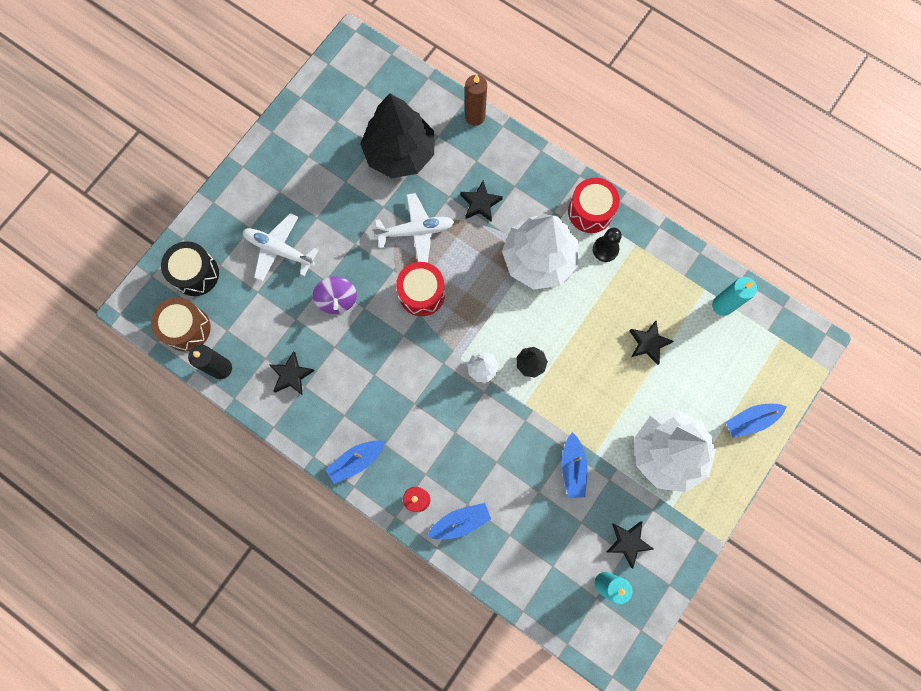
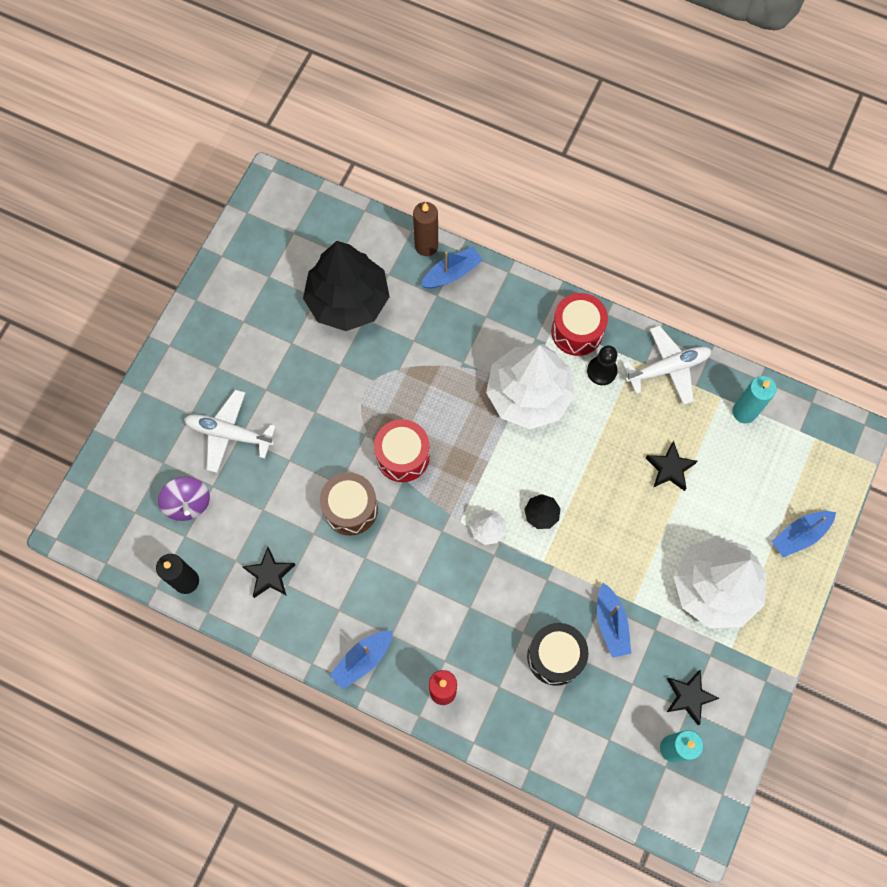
camera: 10 degrees left, 5 degrees down
brown drum [151,297,211,352] -> brown drum moved to [320,472,378,535]
black drum [161,241,219,296] -> black drum moved to [527,623,589,686]
purple spinning top [313,276,357,314] -> purple spinning top moved to [158,477,210,521]
white plane [372,193,454,263] -> white plane moved to [623,325,712,405]
blue boat [427,503,491,539] -> blue boat moved to [421,247,483,288]
black star [460,180,503,222] -> none

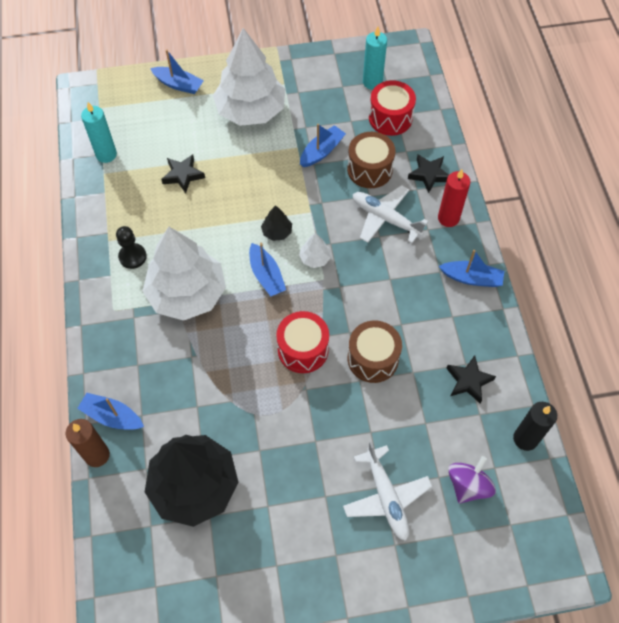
camera: 125 degrees left, 10 degrees down
black drum [527,623,589,686] -> brown drum [347,132,396,188]
red drum [551,293,608,356] -> red drum moved to [369,80,416,136]
white plane [623,325,712,405] -> white plane moved to [353,185,429,243]
black star [667,670,720,725] -> black star moved to [408,155,449,193]
none -> blue boat [249,243,286,296]

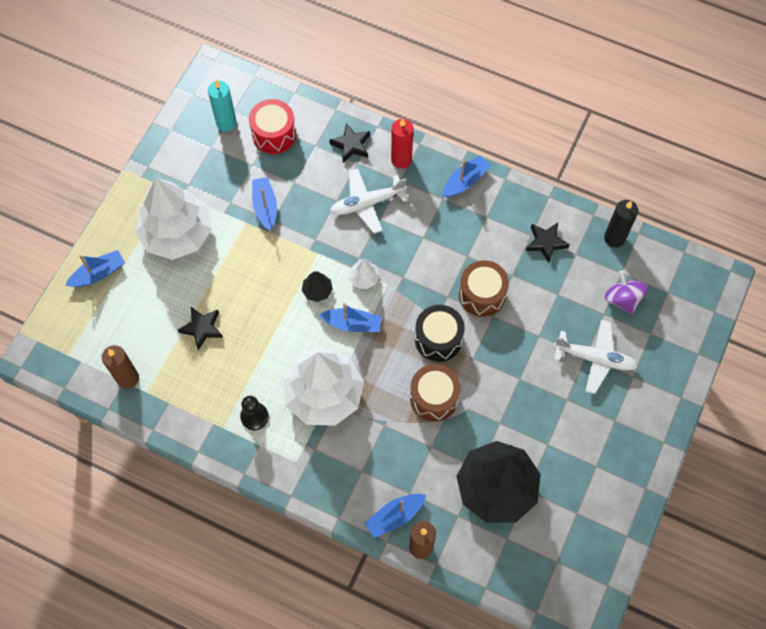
camera: 55 degrees left, 5 degrees up
turquoise candle [81,102,117,163] -> brown candle [102,345,139,389]
red drum [276,311,329,373] -> black drum [415,305,465,362]
brown drum [347,132,396,188] -> brown drum moved to [410,364,461,422]

